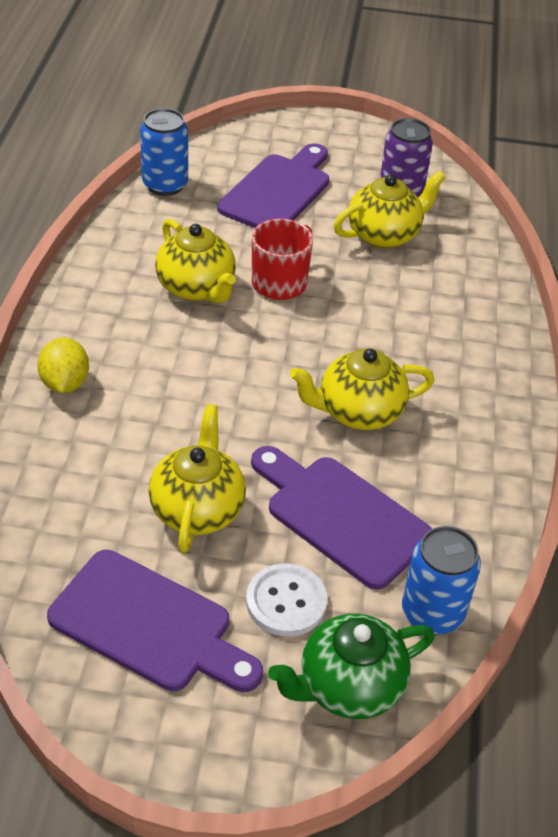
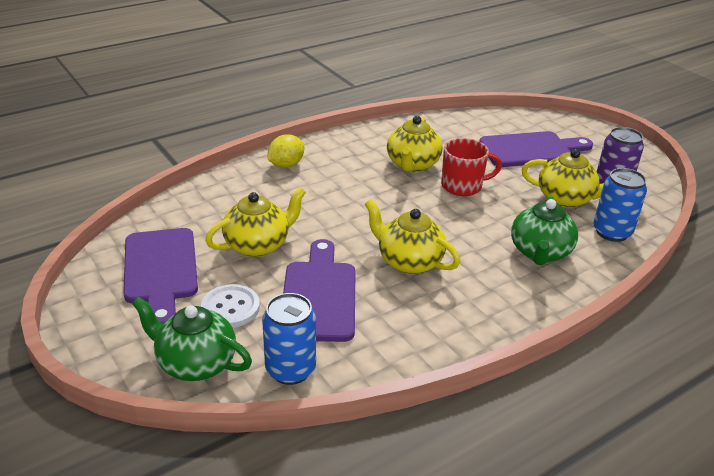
camera: 50 degrees right, 10 degrees down
blue can [140,108,188,196] -> blue can moved to [593,168,647,242]
none -> green teapot [511,196,578,265]

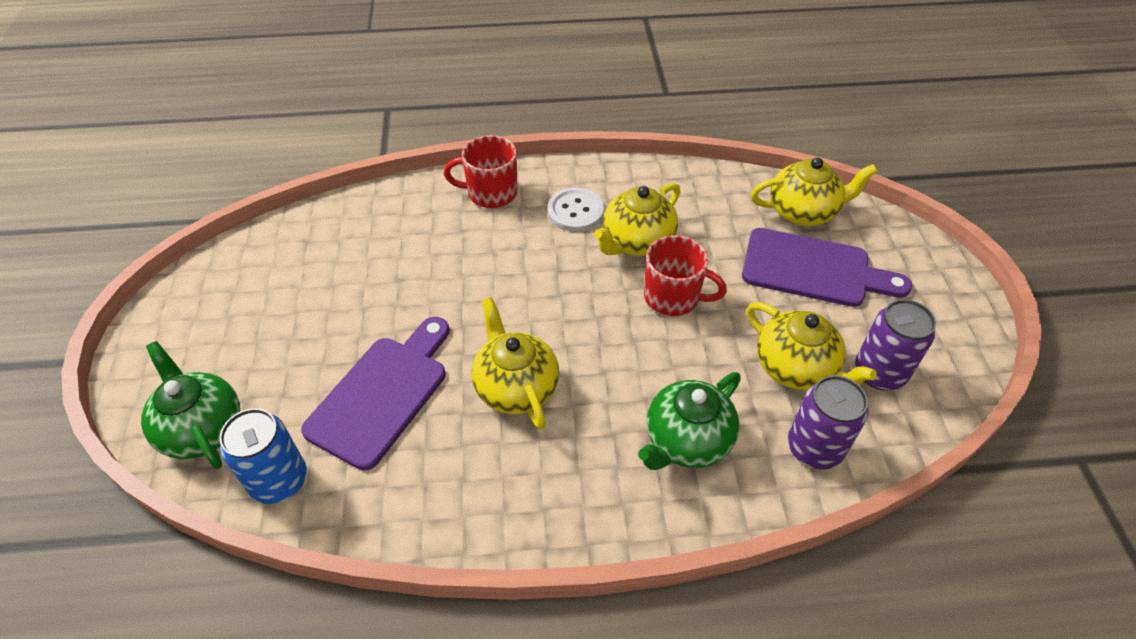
camera: 30 degrees right, 15 degrees up
purple cutting board [123,228,198,324] -> none
white button [201,284,260,328] -> white button moved to [548,188,604,232]
yellow teapot [205,187,306,257] -> yellow teapot moved to [751,157,878,226]
yellow lemon [267,134,304,168] -> red mug [444,135,518,208]
blue can [593,168,647,242] -> purple can [788,375,868,470]

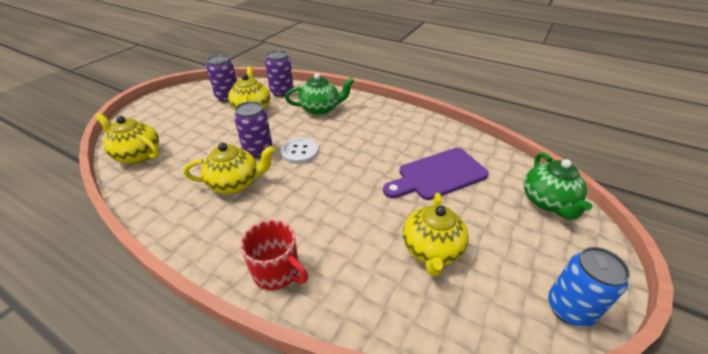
camera: 145 degrees left, 10 degrees down
blue can [219,408,307,504] -> blue can moved to [548,247,630,327]
yellow teapot [472,297,559,429] -> yellow teapot moved to [403,193,469,277]
white button [548,188,604,232] -> white button moved to [281,138,318,164]
red mug [644,235,727,316] -> purple can [234,101,272,158]
purple cutting board [742,228,912,307] -> none

